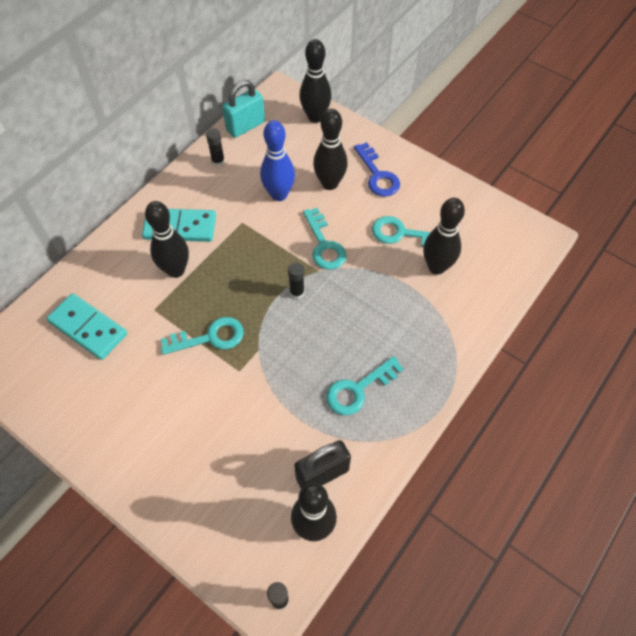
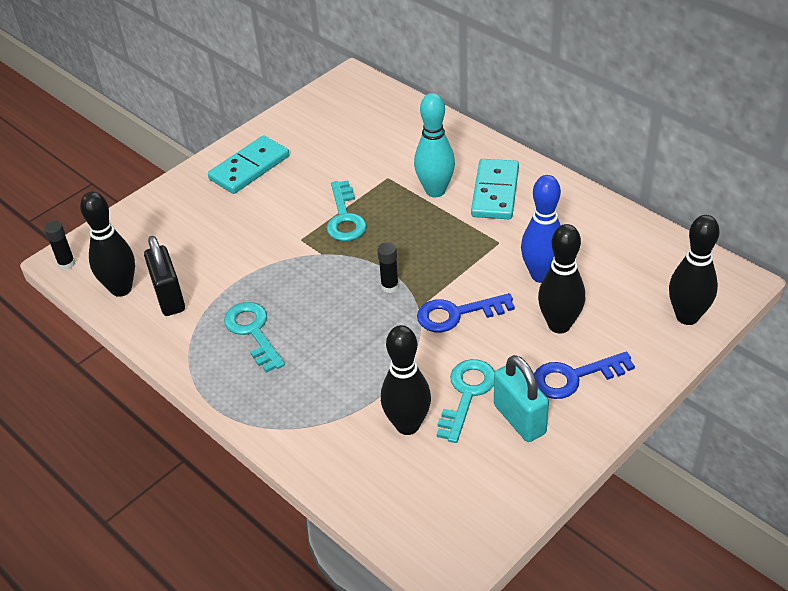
camera: 100 degrees right, 15 degrees down
turquoise domino [46,293,127,360] -> turquoise domino moved to [208,135,289,194]
black bowling pin [145,201,189,278] -> turquoise bowling pin [414,93,455,197]
black glue stick [206,128,225,167] -> none
turquoise padlock [222,80,265,138] -> turquoise padlock moved to [494,355,549,442]
turquoise key [303,208,347,270] -> blue key [417,293,515,332]

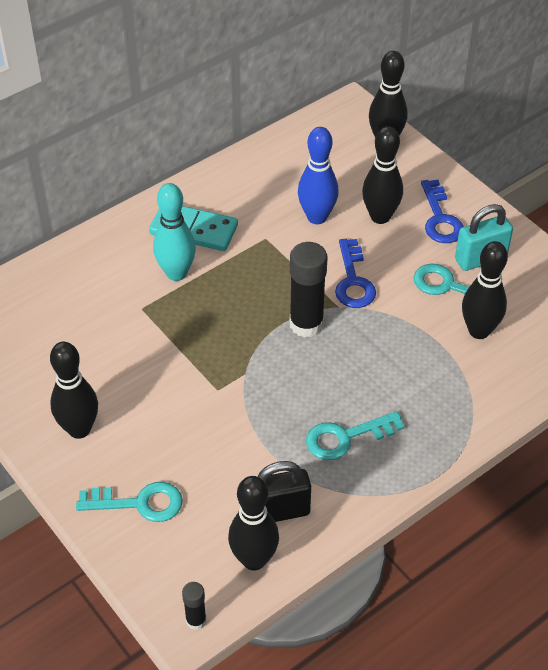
camera: 85 degrees left, 5 degrees up
turquoise domino [208,135,289,194] -> black bowling pin [50,342,98,439]
turquoise key [327,181,367,241] -> turquoise key moved to [76,482,183,522]
black glue stick [378,242,399,293] -> black glue stick [290,242,327,338], size x1.97

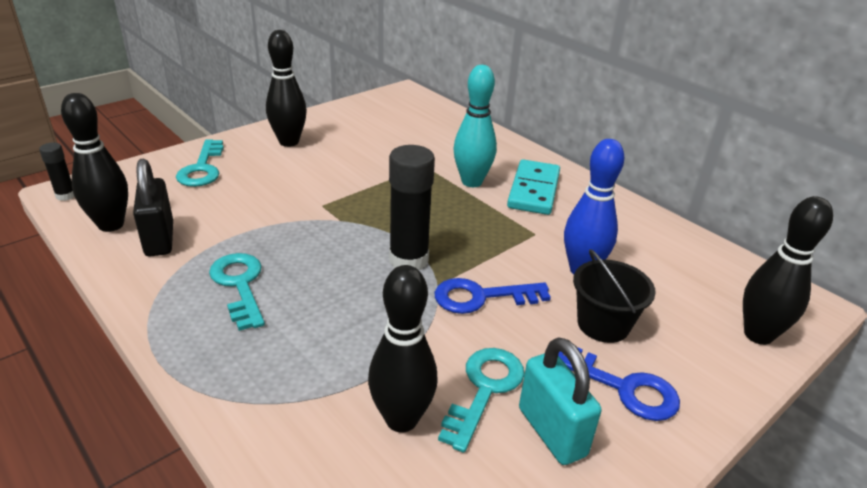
camera: 85 degrees right, 15 degrees down
black bowling pin [362,126,403,224] -> black bucket [573,249,656,343]
blue key [421,180,464,243] -> blue key turned 135 degrees counterclockwise [558,347,680,421]

